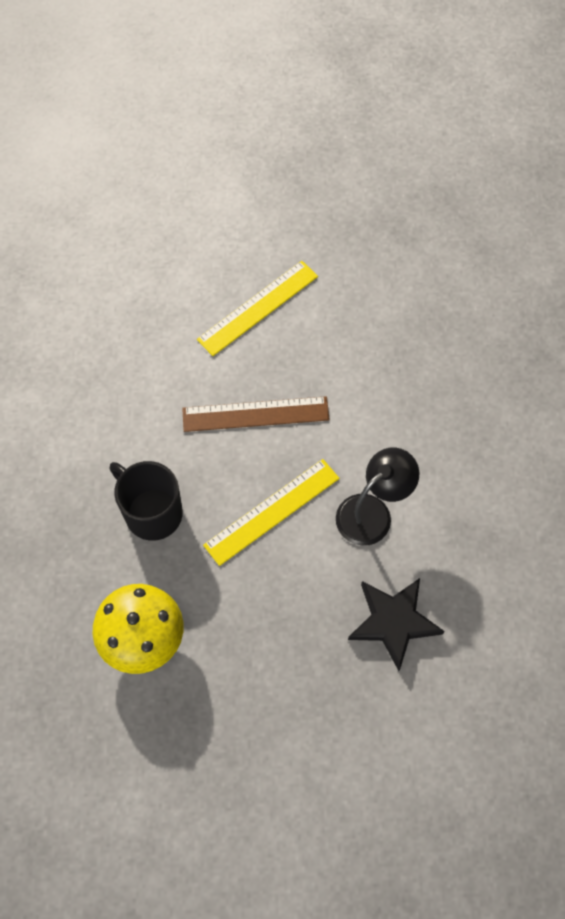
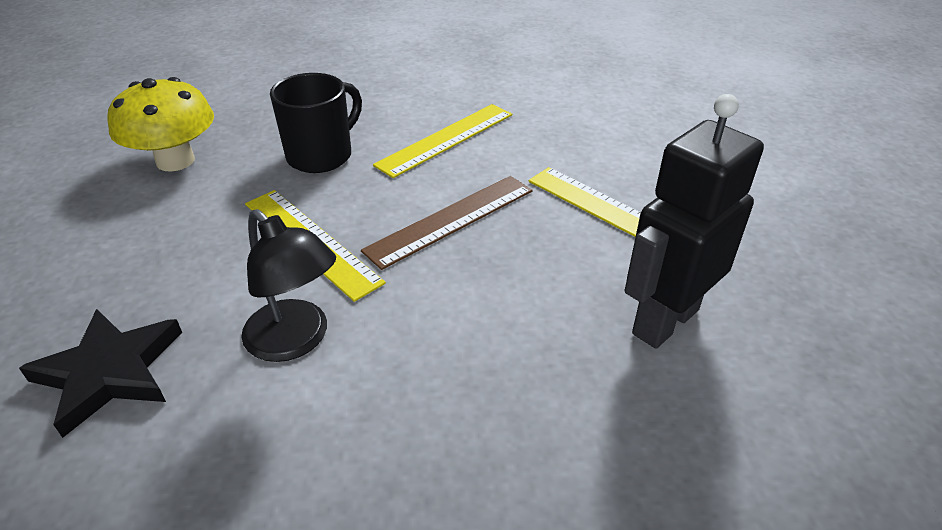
camera: 85 degrees right, 25 degrees down
brown ruler [182,396,330,432] -> brown ruler turned 60 degrees clockwise [361,176,532,270]
none -> yellow ruler [373,104,512,178]
none -> black robot [625,94,764,349]

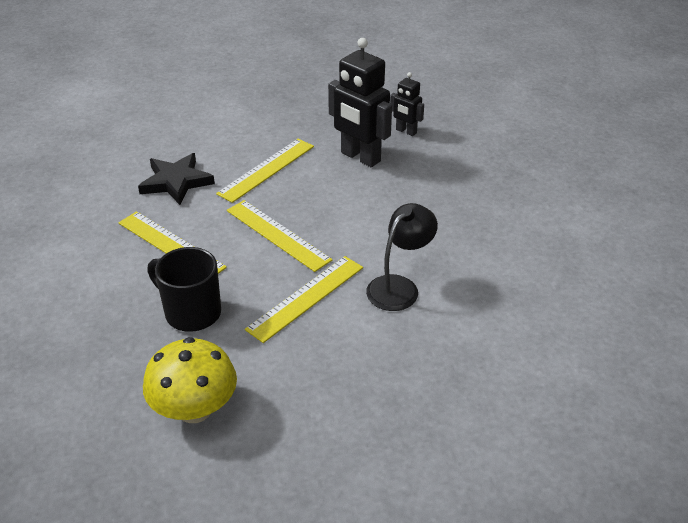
camera: 95 degrees left, 0 degrees up
black star [19,309,182,438] -> black star moved to [138,153,215,205]
brown ruler [361,176,532,270] -> yellow ruler [227,200,333,272]
none -> black robot [390,72,424,136]

